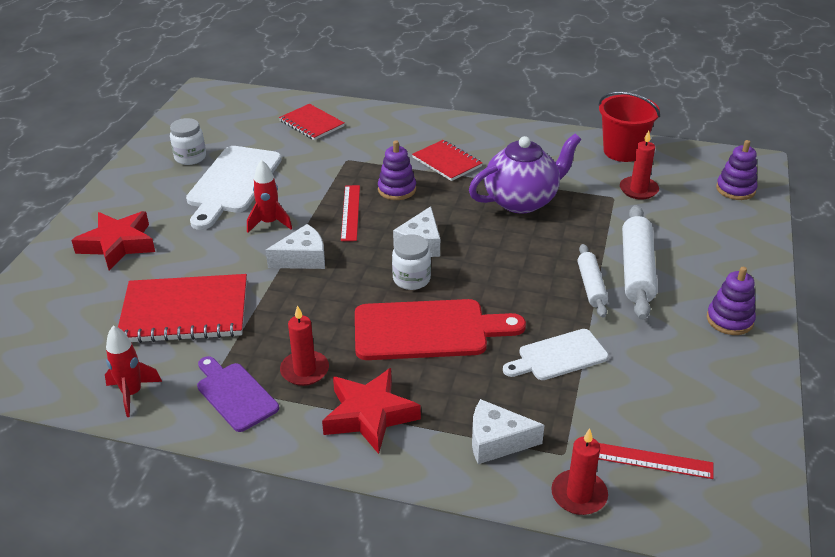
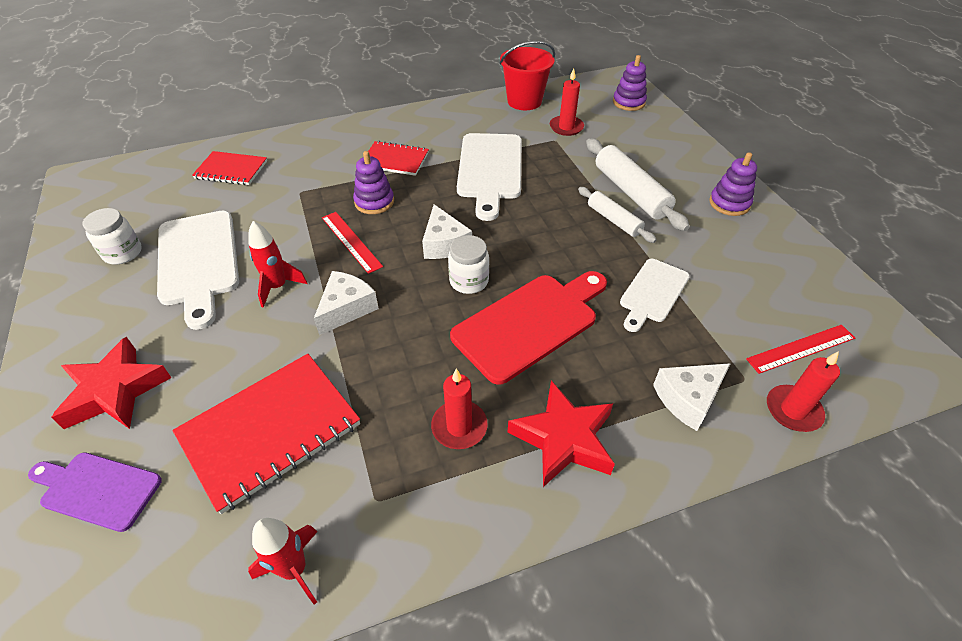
camera: 35 degrees left, 10 degrees up
purple cutting board [197,356,279,432] -> purple cutting board moved to [28,452,162,532]
purple teapot [469,134,581,214] -> white cutting board [457,133,522,221]

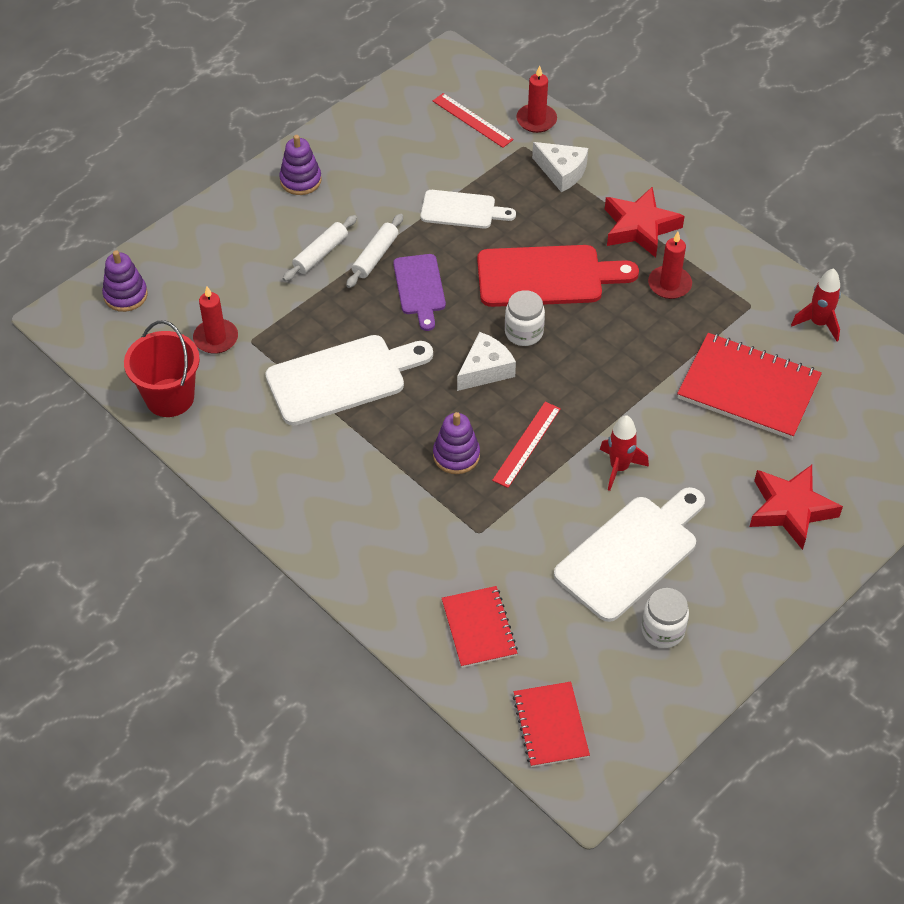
camera: 115 degrees left, 5 degrees up
purple cutting board [28,452,162,532] -> purple cutting board moved to [393,254,446,331]
white cheese [314,271,379,335] -> none
red notebook [368,141,429,176] -> red notebook moved to [513,682,590,767]
red cutting board [450,271,607,385] -> red cutting board turned 150 degrees clockwise [477,245,639,307]
white rolling pin [586,138,690,231] -> white rolling pin [283,215,357,281], size x0.61

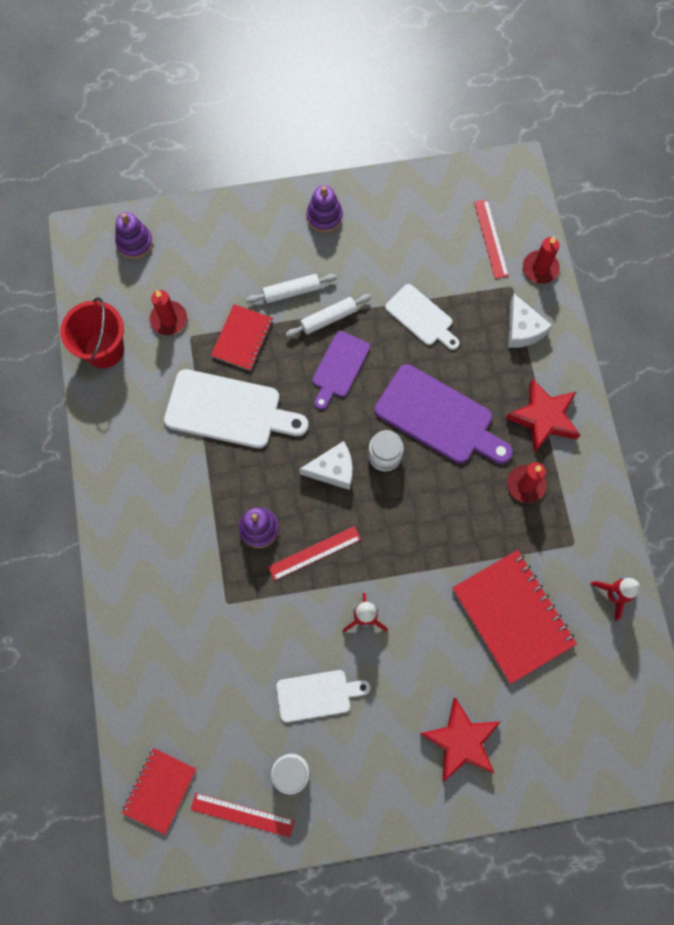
camera: 35 degrees right, 20 degrees up
red notebook [442,586,518,668] -> red notebook moved to [211,304,273,371]
red cutting board [477,245,639,307] -> purple cutting board [375,364,513,464]
white cutting board [554,487,705,622] -> white cutting board [276,670,371,722], size x0.60
none -> red ruler [191,793,294,837]

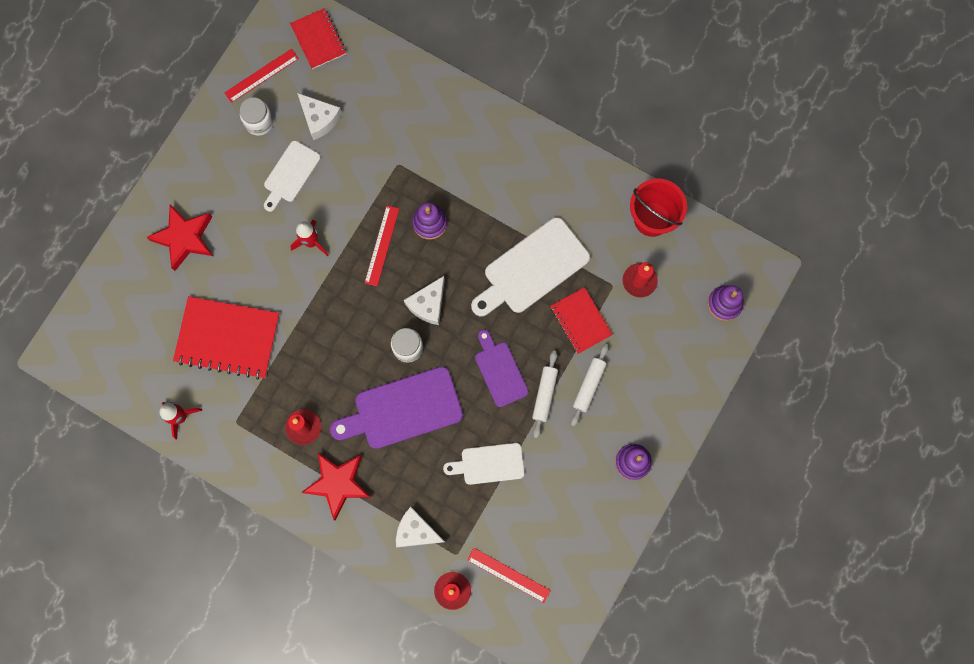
camera: 130 degrees right, 5 degrees up
none -> white cheese [297,93,342,140]

